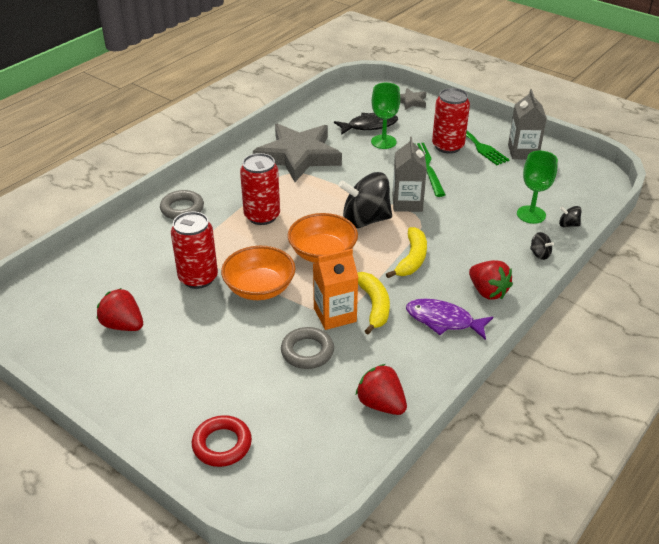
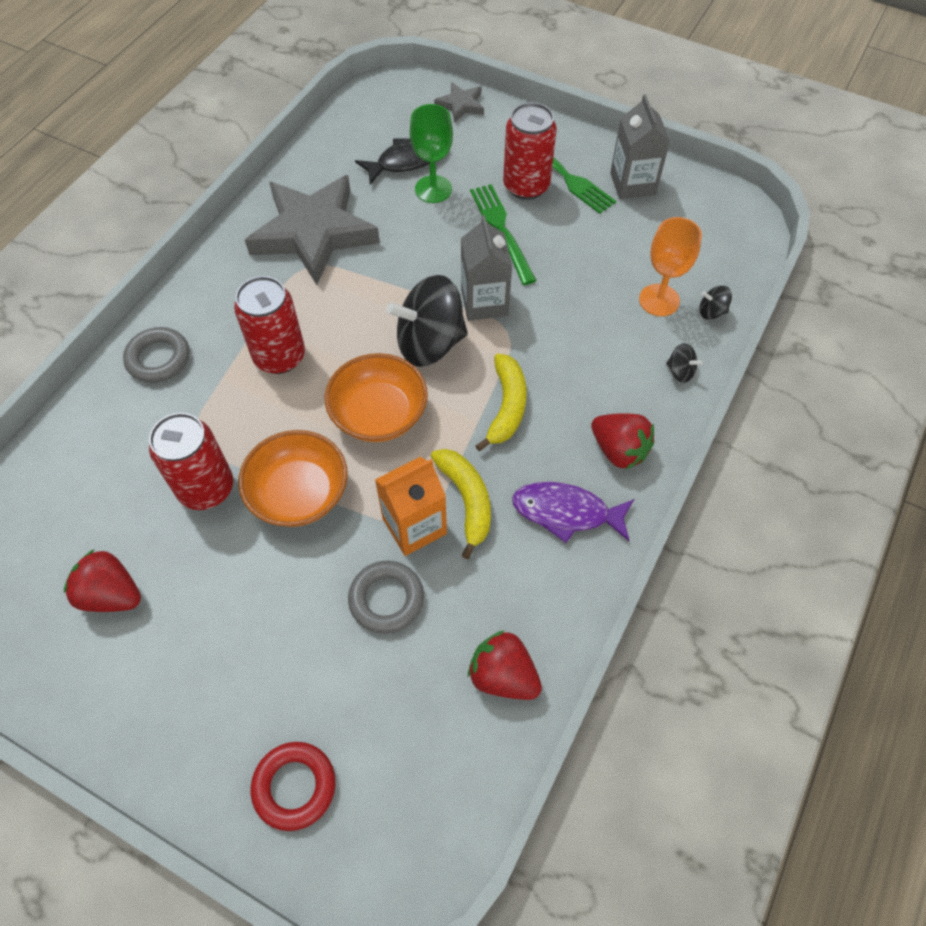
camera: 10 degrees left, 20 degrees up
green goblet [517,151,558,224] -> orange goblet [639,217,702,316]

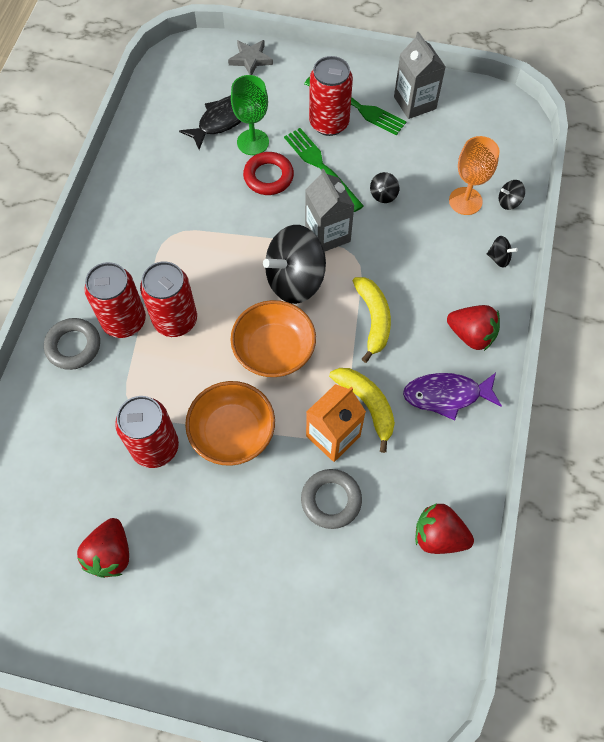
camera: 15 degrees left, 5 degrees up
red strawberry [64,550,141,612] -> red strawberry turned 90 degrees counterclockwise [77,518,129,578]
grey star [245,175,380,285] -> none
red ring [251,742,335,831] -> red ring moved to [243,152,294,195]
none -> red can [84,262,146,338]
none -> black spinning top [370,172,400,203]

